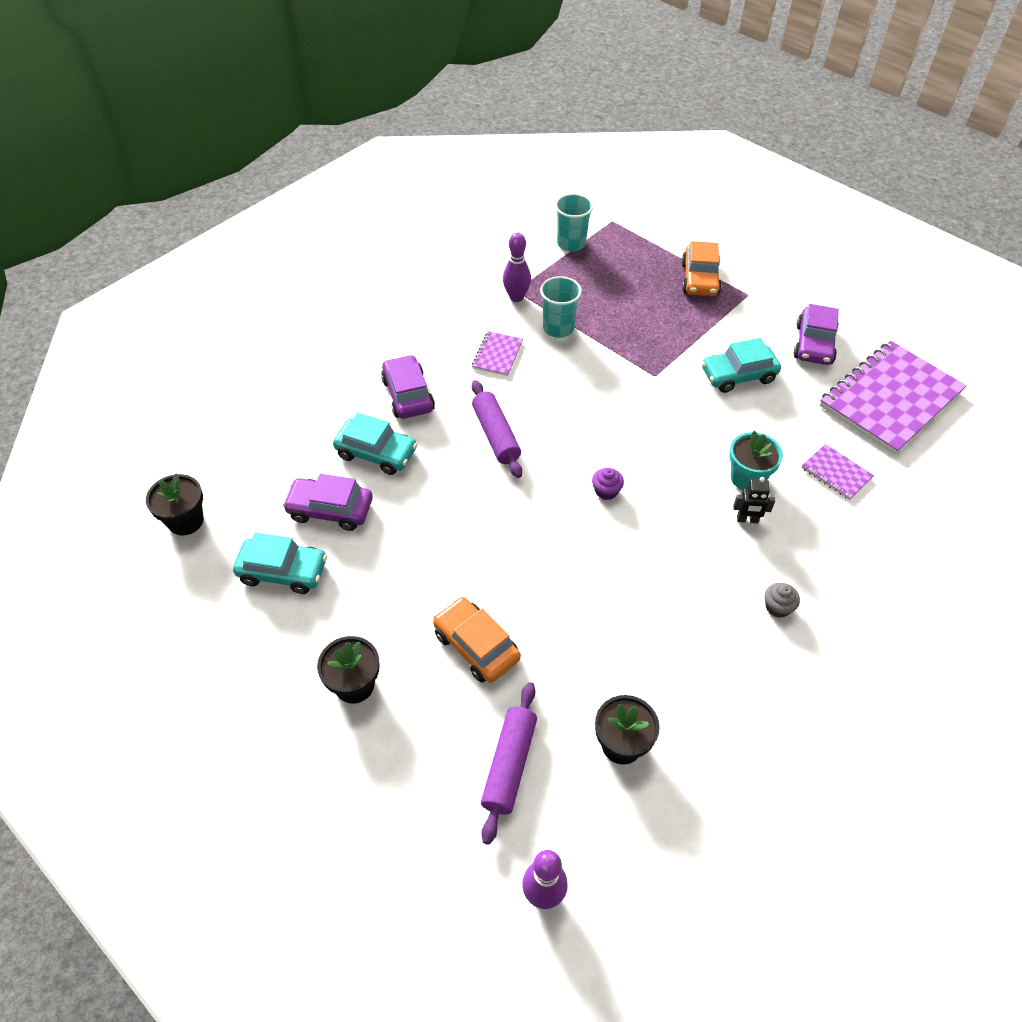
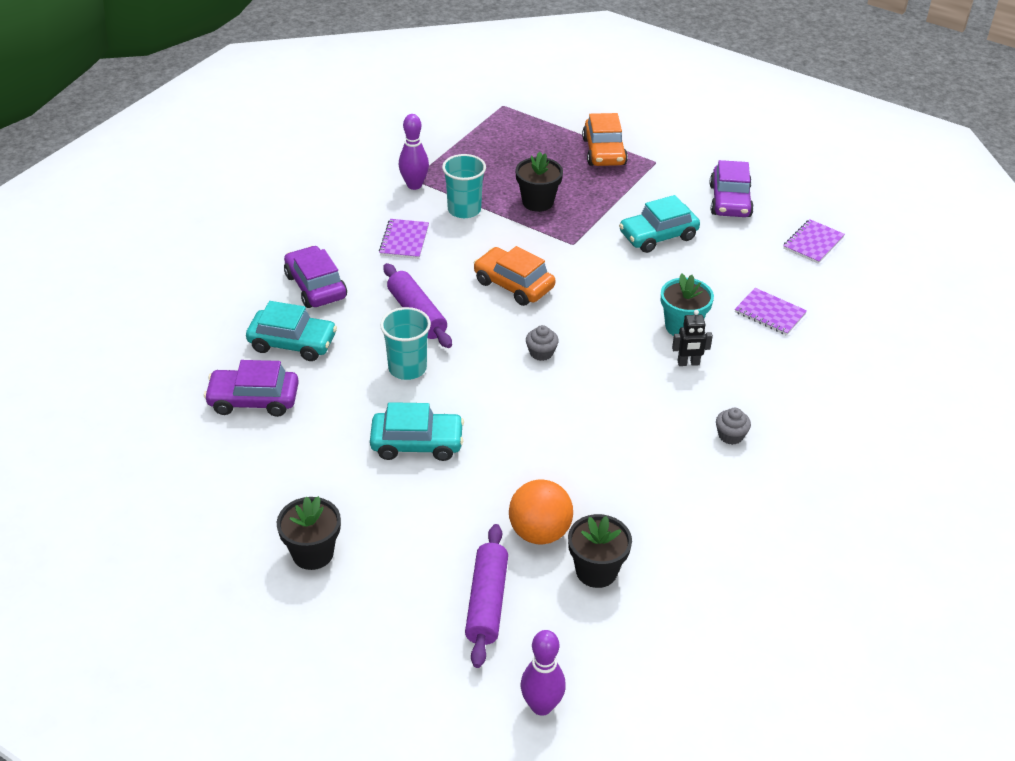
camera: 10 degrees left, 10 degrees down
black flower pot [146,473,204,535] -> black flower pot moved to [515,152,563,212]
turquoise car [233,533,327,594] -> turquoise car moved to [370,402,464,461]
orange car [433,597,521,683] -> orange car moved to [474,246,555,306]
turquoise cup [555,193,593,251] -> turquoise cup moved to [380,307,431,380]
purple cupcake [592,468,624,500] -> grey cupcake [526,325,559,361]
purple notebook [819,341,966,455] -> purple notebook [783,219,845,264], size x0.44
none -> orange ball [509,479,573,545]

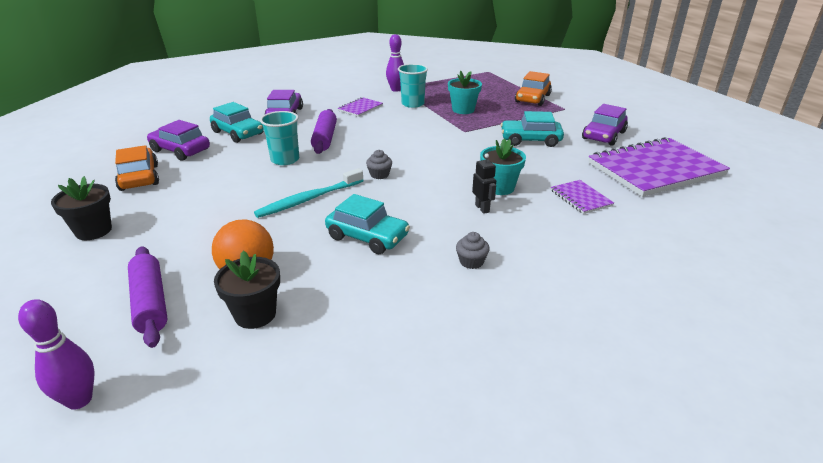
camera: 30 degrees right, 10 degrees down
turquoise car [370,402,464,461] -> turquoise car moved to [325,194,410,254]
purple rolling pin [465,524,508,668] -> purple rolling pin turned 60 degrees counterclockwise [128,246,168,348]
orange car [474,246,555,306] -> orange car moved to [115,145,159,191]
black flower pot [515,152,563,212] -> turquoise flower pot [448,71,482,114]
black robot [672,310,713,366] -> black robot turned 135 degrees counterclockwise [472,153,496,214]
purple notebook [783,219,845,264] -> purple notebook [588,137,730,197], size x2.28
none -> turquoise toothbrush [254,168,363,218]

